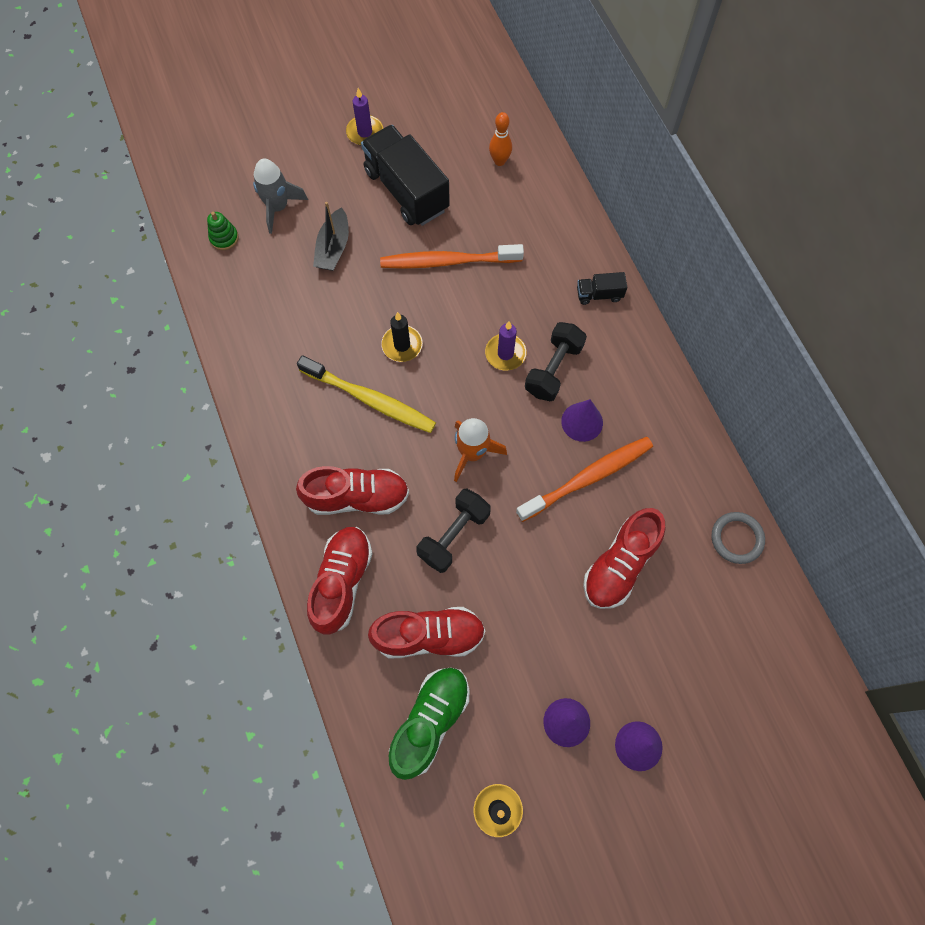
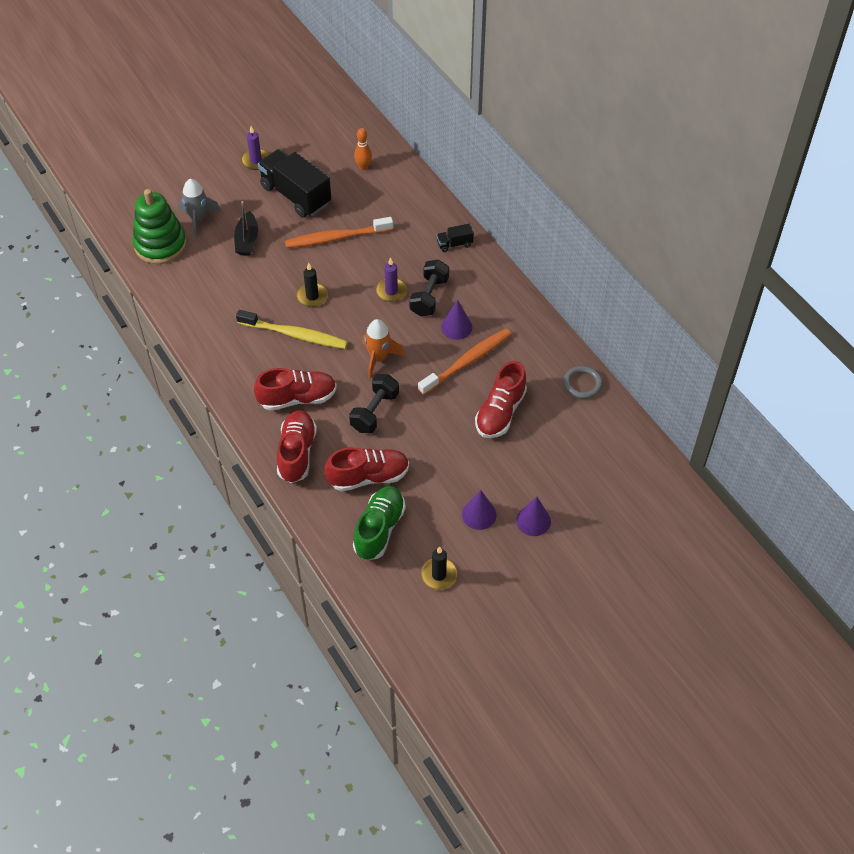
camera: 10 degrees left, 15 degrees down
green stacking toy [207,212,239,250] -> green stacking toy [132,189,187,264], size x2.34

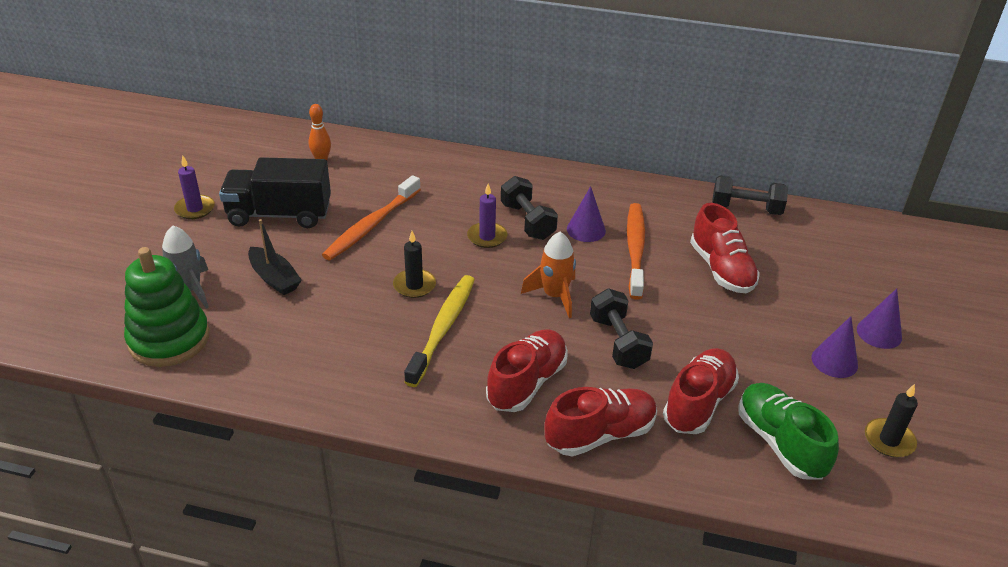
camera: 45 degrees left, 15 degrees down
yellow toothbrush [236,310,348,349] -> yellow toothbrush turned 45 degrees counterclockwise [404,275,475,387]
red shoe [277,410,317,483] -> red shoe turned 105 degrees clockwise [545,387,657,457]
black truck [437,223,474,252] -> none
grey ring [563,366,603,399] -> black dumbbell [712,175,788,215]

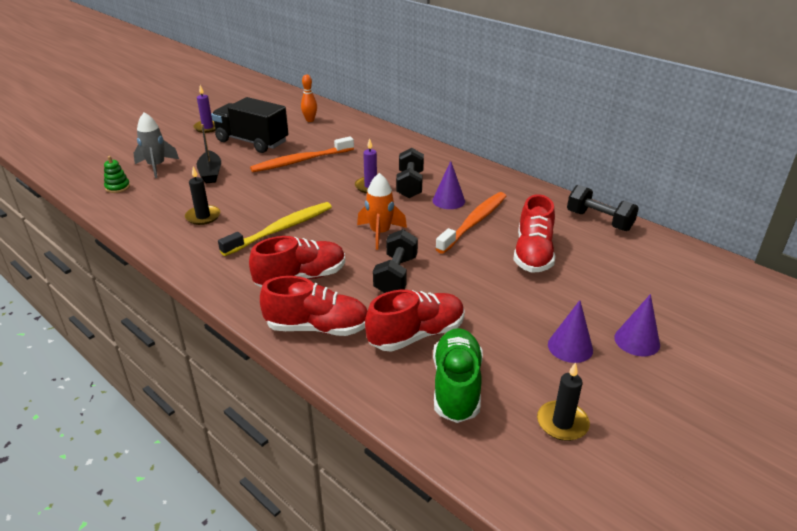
camera: 30 degrees right, 5 degrees down
green stacking toy [124,247,210,367] -> green stacking toy [104,156,130,193], size x0.43
black candle [393,231,436,298] -> black candle moved to [185,167,220,225]

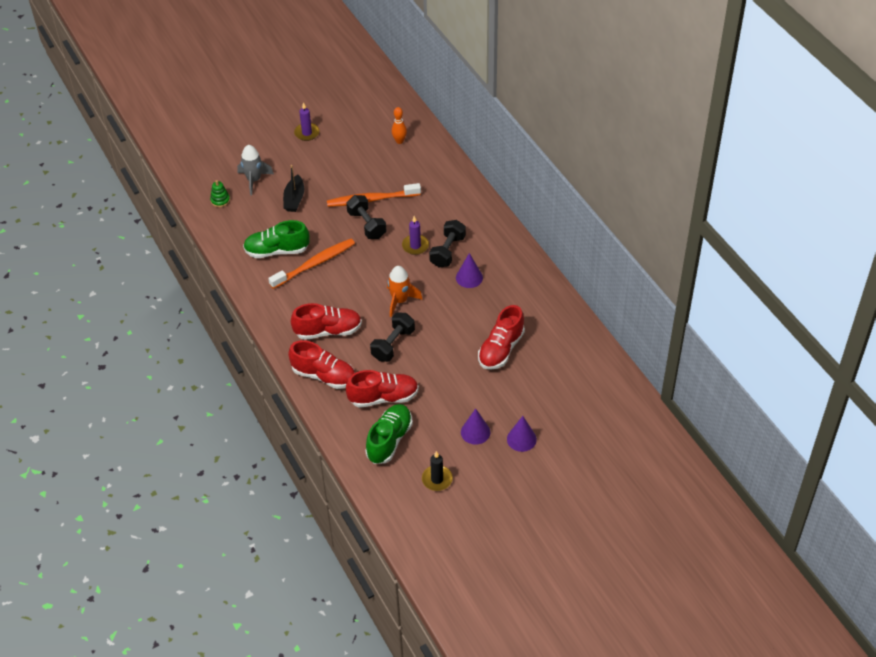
camera: 20 degrees right, 15 degrees up
black candle [185,167,220,225] -> green shoe [243,220,310,258]
black truck [211,97,288,153] -> none
yellow toothbrush [218,202,332,256] -> none
orange toothbrush [435,192,506,254] -> orange toothbrush moved to [268,239,355,289]
black dumbbell [567,185,639,231] -> black dumbbell moved to [346,195,386,239]

